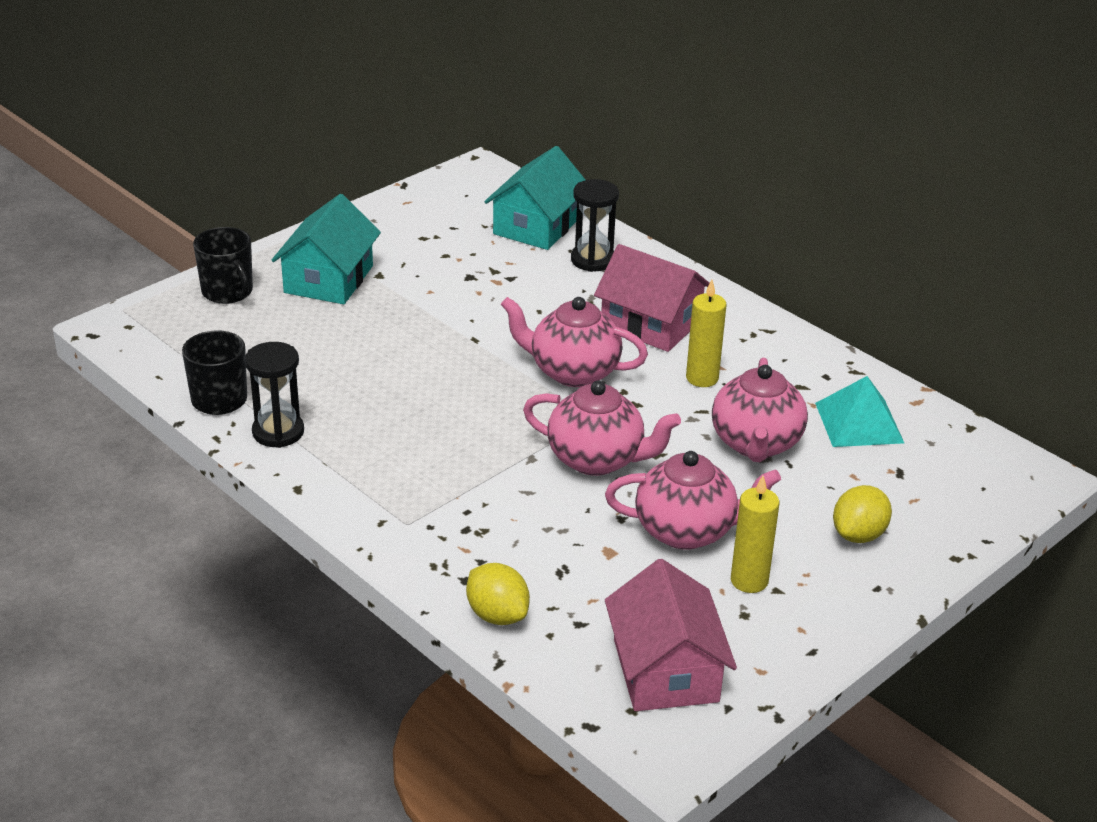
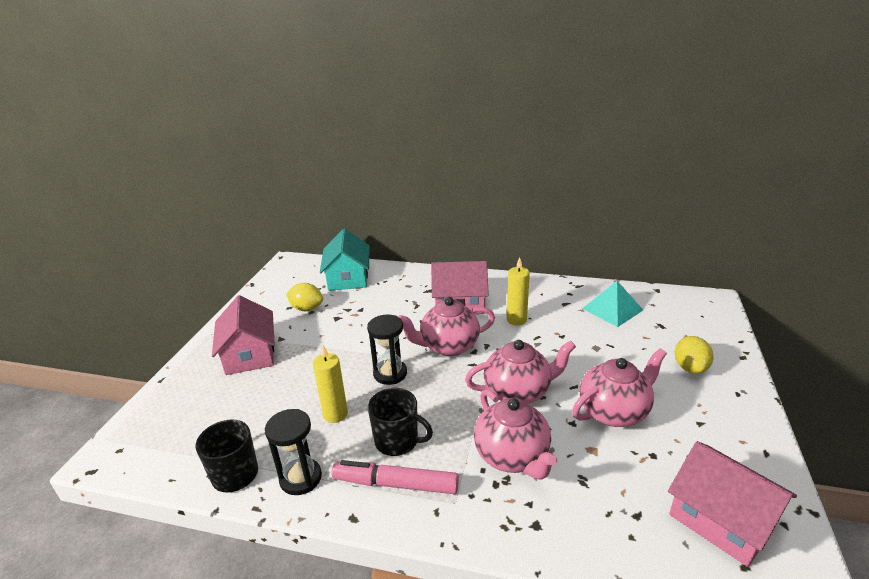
camera: 30 degrees left, 5 degrees down
black mug [193,227,253,304] -> black mug moved to [368,388,433,456]
turquoise house [271,194,381,304] -> pink house [212,295,275,375]
yellow lemon [466,563,530,625] -> yellow lemon moved to [286,283,323,311]
black hourglass [571,179,619,272] -> black hourglass moved to [367,315,407,385]
pink teapot [712,358,808,462] -> pink teapot moved to [474,389,557,479]
yellow candle [731,476,779,593] -> yellow candle moved to [313,345,348,423]
none -> pink marker [332,460,459,494]

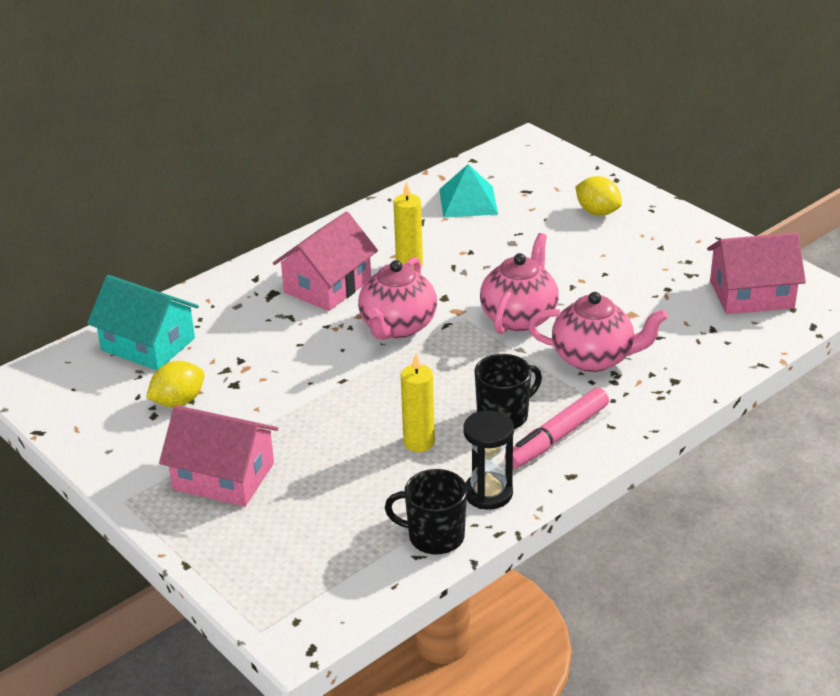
camera: 55 degrees left, 5 degrees up
black hourglass [367,315,407,385] -> none
pink teapot [572,348,667,427] -> none

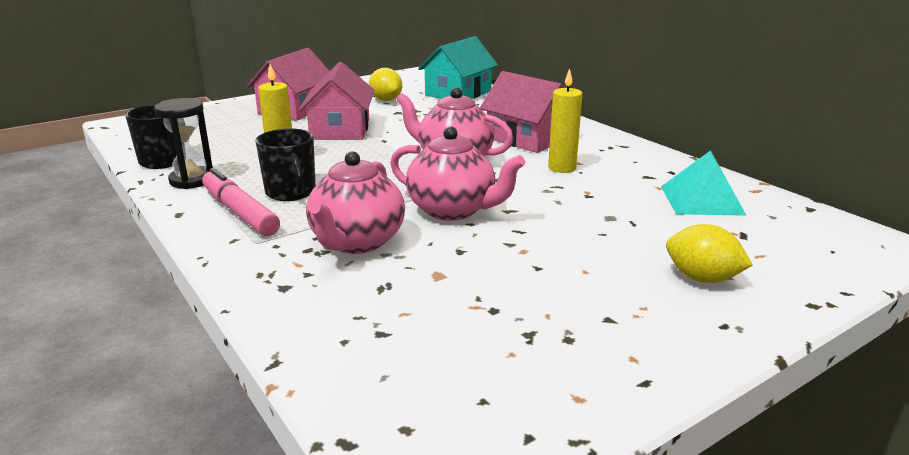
camera: 95 degrees right, 10 degrees down
yellow lemon [575,176,622,215] -> yellow lemon turned 75 degrees clockwise [666,224,753,283]
pink house [707,232,806,314] -> pink house moved to [299,62,374,140]

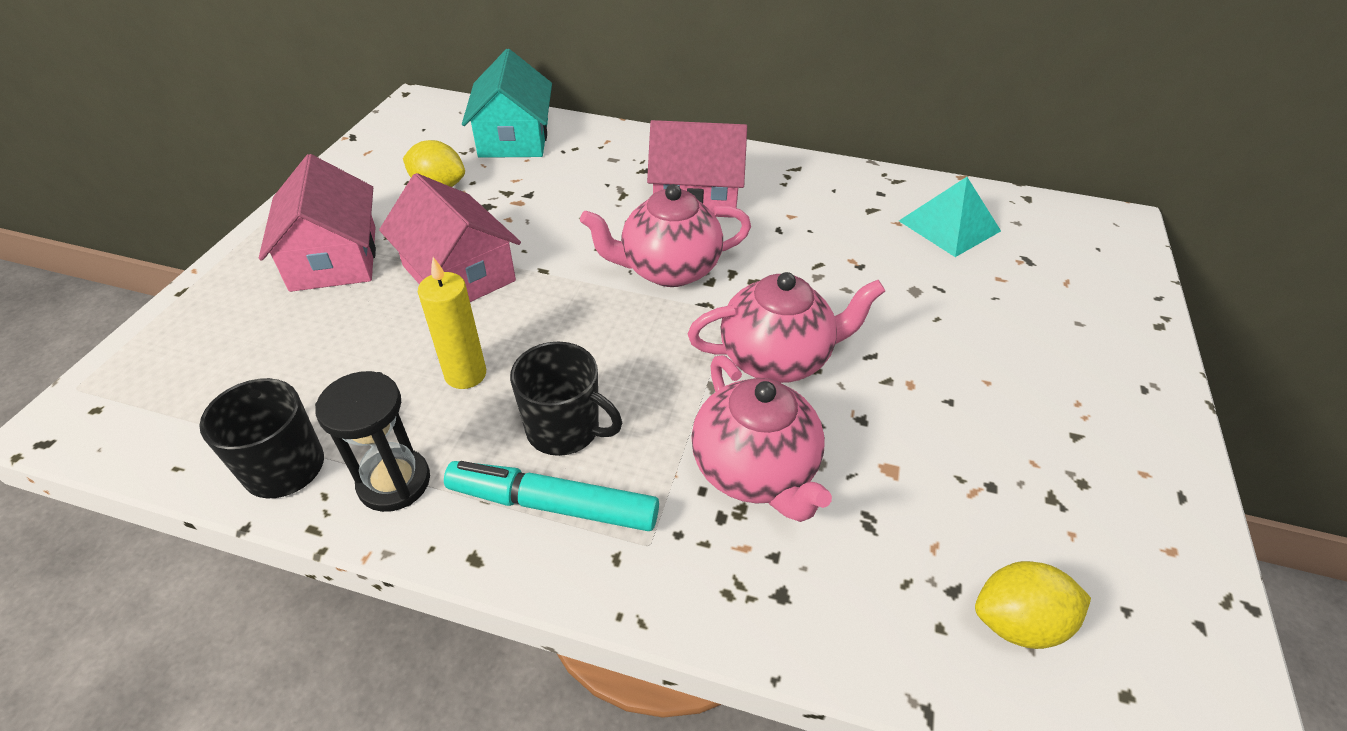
camera: 40 degrees left, 20 degrees up
pink marker [202,168,280,236] -> turquoise marker [444,461,659,531]
yellow candle [548,68,583,173] -> none
yellow lemon [666,224,753,283] -> yellow lemon moved to [975,561,1091,649]

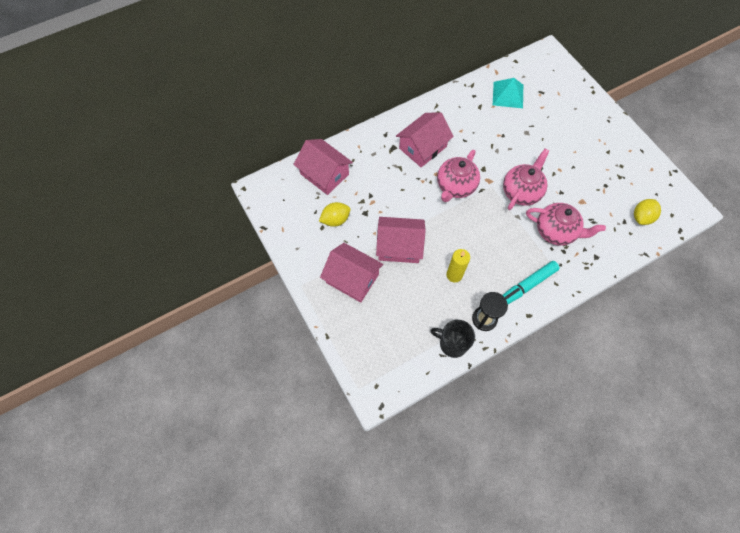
camera: 45 degrees left, 20 degrees up
turquoise house [462,49,552,158] -> pink house [293,139,353,195]
black mug [510,342,622,456] -> none

